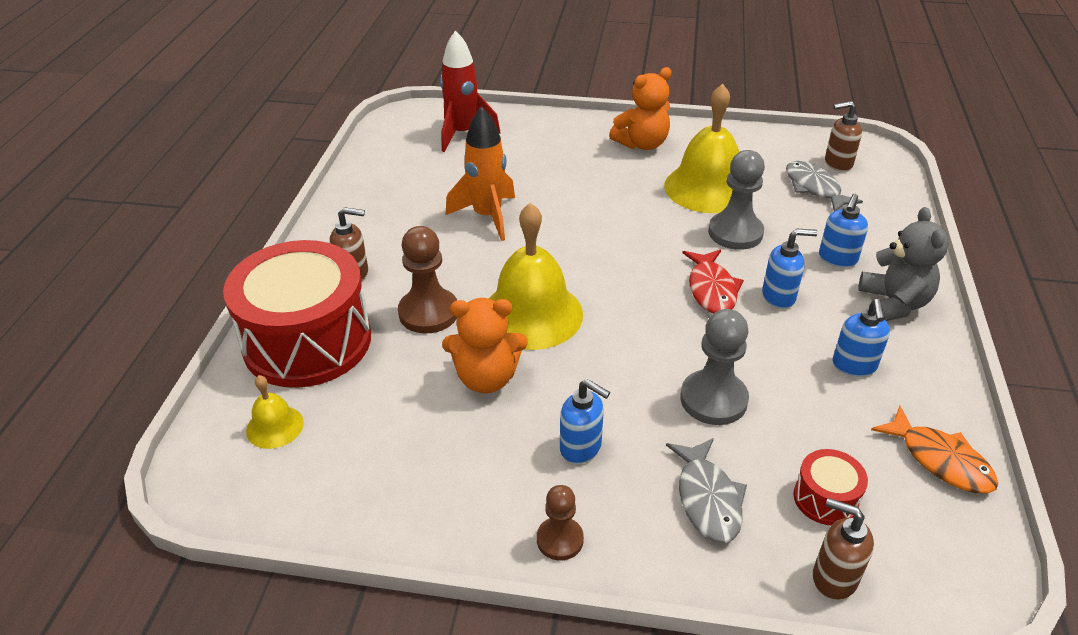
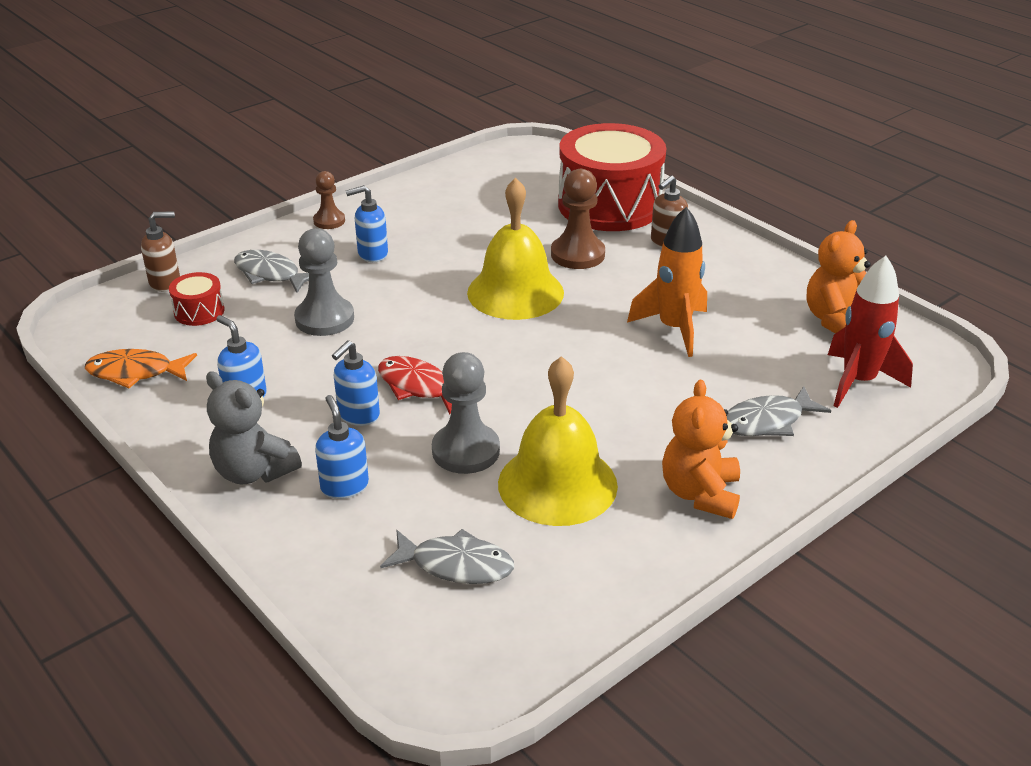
camera: 130 degrees right, 5 degrees down
yellow bell [246,375,304,449] -> none
orange teddy bear [442,298,528,393] -> orange teddy bear moved to [807,220,871,334]
brown soap dispenser [825,101,862,172] -> none
none -> grey fish [727,386,831,436]

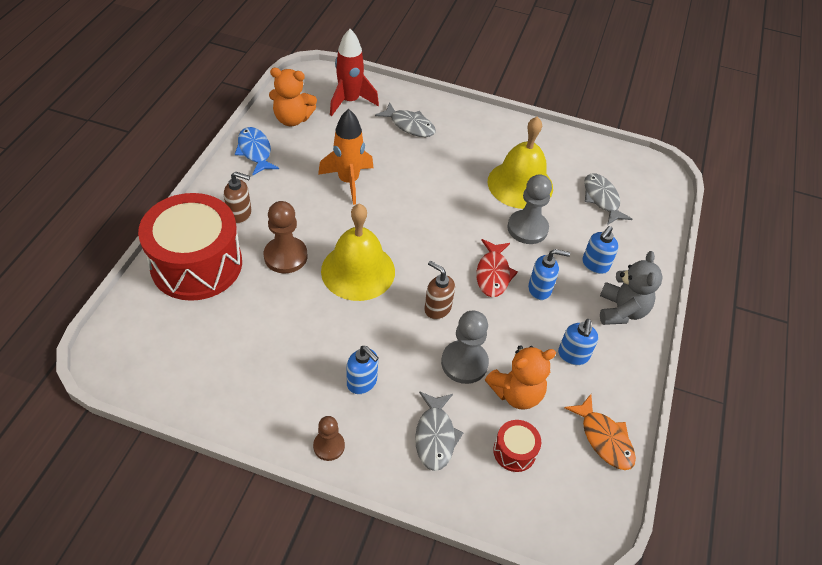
camera: 125 degrees left, 15 degrees up
brown soap dispenser [141,211,180,292] -> brown soap dispenser moved to [424,261,455,320]
orange teddy bear [662,380,740,519] -> orange teddy bear moved to [485,345,556,410]
none -> blue fish [235,127,279,175]

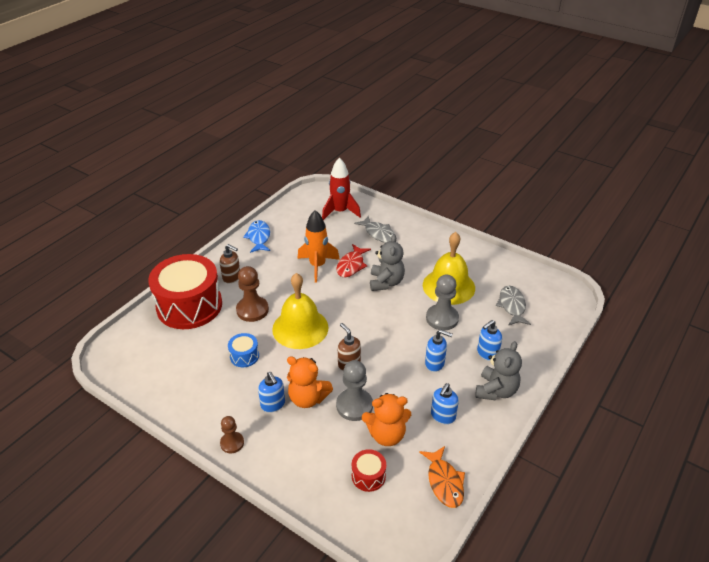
camera: 20 degrees right, 10 degrees down
orange teddy bear [269,68,317,126] -> orange teddy bear moved to [287,356,333,408]
grey fish [415,391,464,471] -> none
red fish [476,239,518,297] -> red fish moved to [336,244,371,277]
none -> blue drum [228,333,259,367]
none -> grey teddy bear [370,234,405,291]

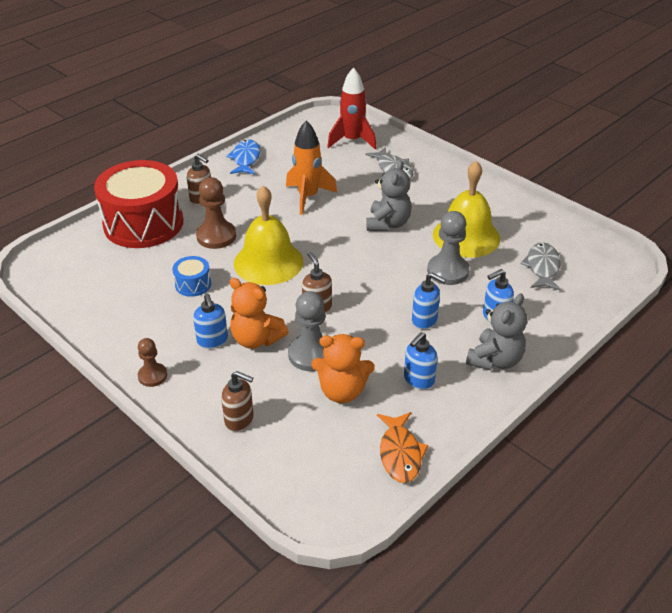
camera: 10 degrees right, 0 degrees up
red fish [336,244,371,277] -> none
red drum [352,449,386,492] -> none
none -> brown soap dispenser [221,371,254,432]

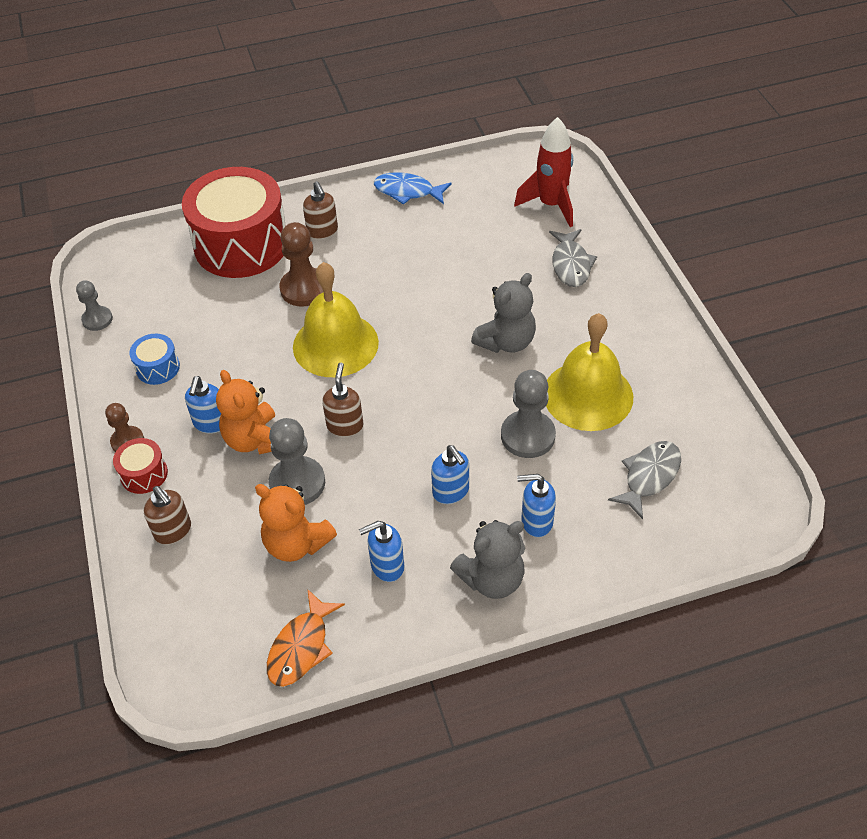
camera: 30 degrees right, 10 degrees up
blue drum [172,256,211,297] -> blue drum moved to [129,334,180,385]
blue fish [226,139,260,175] -> blue fish turned 105 degrees counterclockwise [374,172,451,205]
orange rocket [286,120,337,215] -> none
none -> grey pawn [76,280,113,331]
none -> red drum [113,438,168,494]

